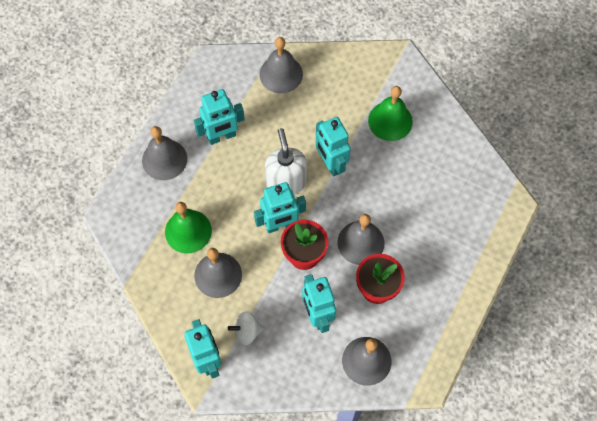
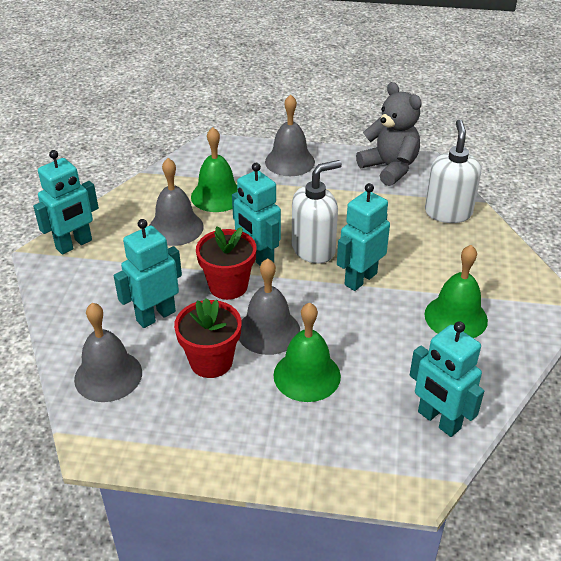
camera: 70 degrees right, 25 degrees down
turquoise robot [194,89,245,145] -> turquoise robot moved to [410,321,484,437]
white spinning top [228,311,264,345] -> none
grey bell [259,37,303,93] -> white soap dispenser [425,120,481,223]
none -> green bell [273,302,341,402]
none -> grey teddy bear [356,82,422,186]

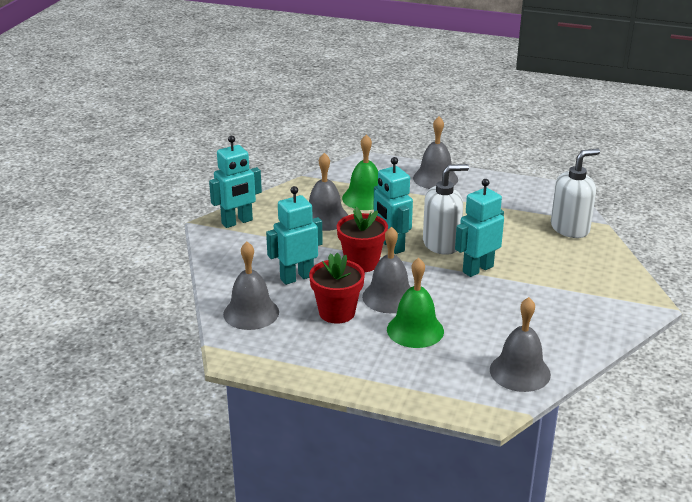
camera: 10 degrees right, 10 degrees down
grey teddy bear [356,82,422,186] -> none
turquoise robot [410,321,484,437] -> grey bell [490,297,551,392]
green bell [424,245,488,338] -> none
white soap dispenser [425,120,481,223] -> white soap dispenser turned 45 degrees clockwise [551,148,600,238]

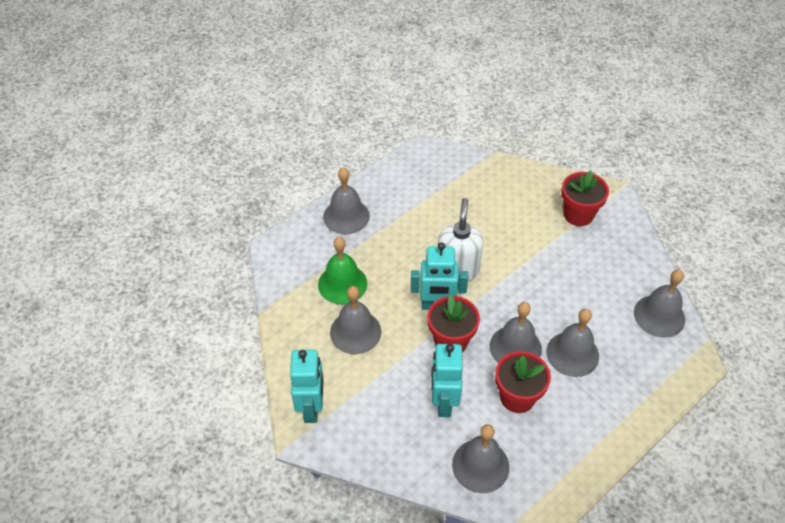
camera: 60 degrees left, 20 degrees up
green bell [387,258,444,348] -> grey bell [546,309,599,377]
turquoise robot [455,179,504,277] -> none
white soap dispenser [551,148,600,238] -> none
none -> red flower pot [561,170,609,226]

